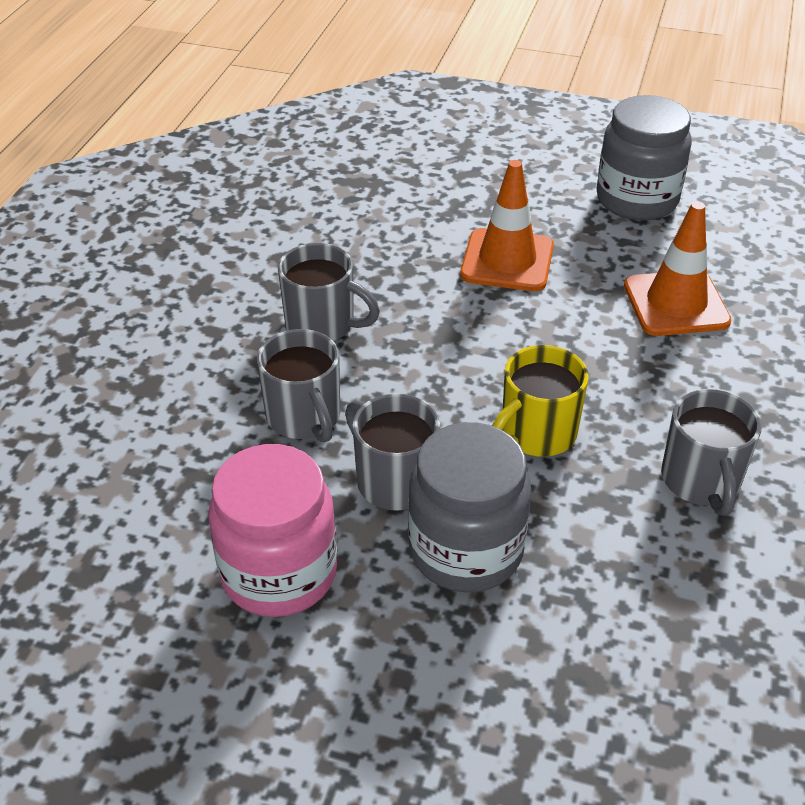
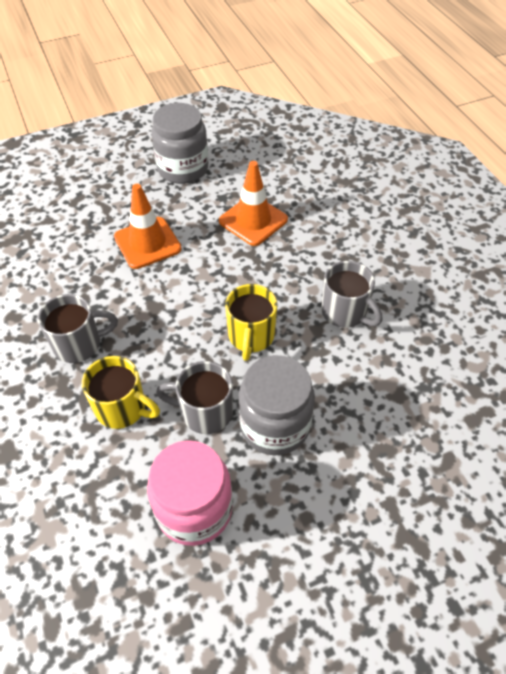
camera: 40 degrees left, 10 degrees up
grey mug [257,329,340,443] -> yellow mug [82,356,160,429]

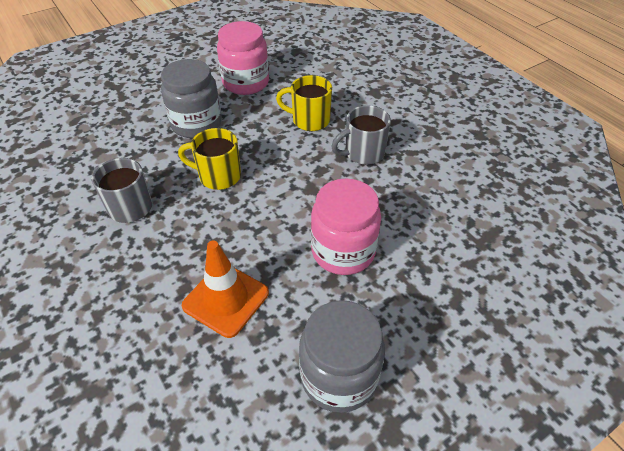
camera: 170 degrees right, 5 degrees down
orange traffic cone [114,184,182,269] -> pink jar [311,178,381,275]
grey mug [156,361,233,434] -> none
yellow mug [225,284,277,361] -> yellow mug turned 75 degrees counterclockwise [178,128,241,190]

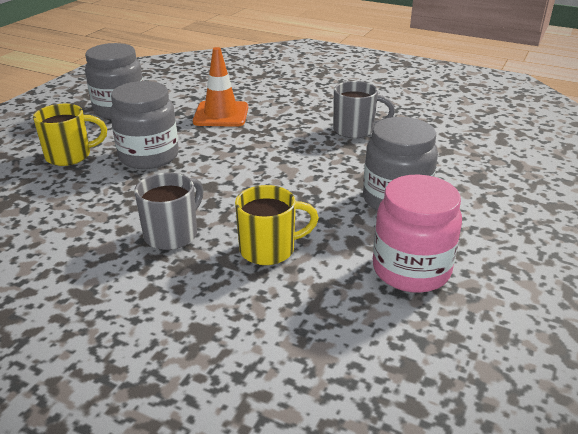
camera: 150 degrees right, 15 degrees down
yellow mug [178,128,241,190] -> yellow mug moved to [33,104,107,166]
pink jar [311,178,381,275] -> grey jar [110,81,179,169]

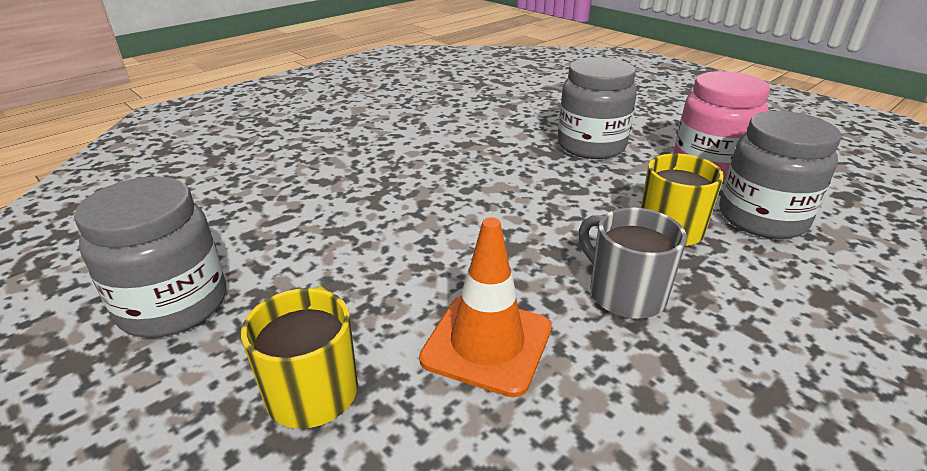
camera: 70 degrees left, 0 degrees up
grey jar [110,81,179,169] -> grey jar moved to [719,111,841,239]
orange traffic cone [193,47,248,127] -> orange traffic cone moved to [419,217,552,398]
grey mug [333,81,395,139] -> none

